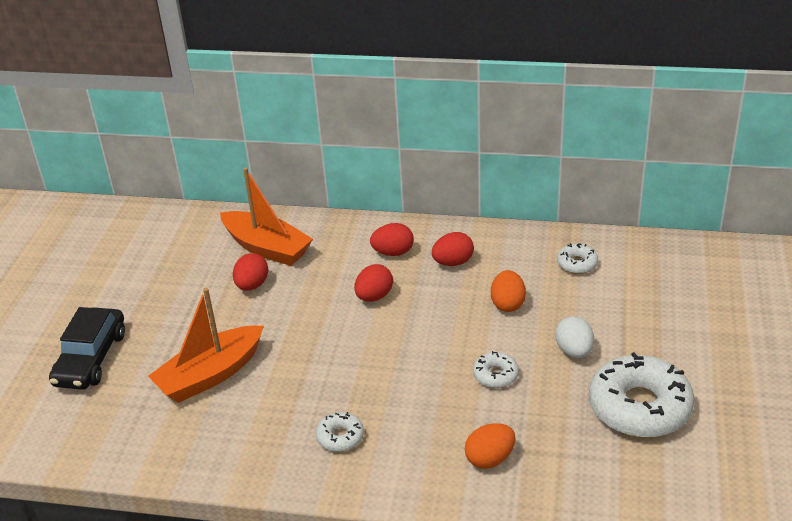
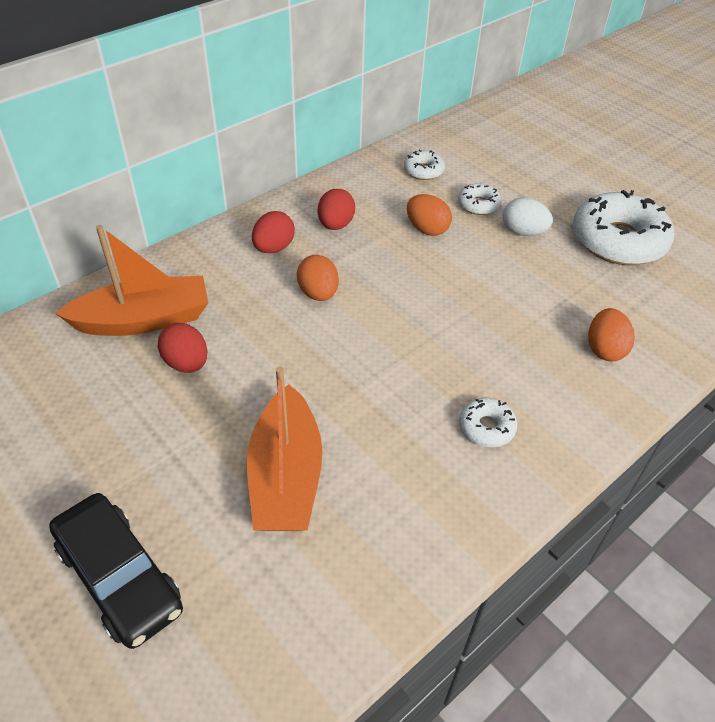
camera: 55 degrees left, 10 degrees up
red egg [354,264,393,302] -> orange egg [297,255,339,301]
white donut [473,351,519,388] -> white donut moved to [458,183,502,215]

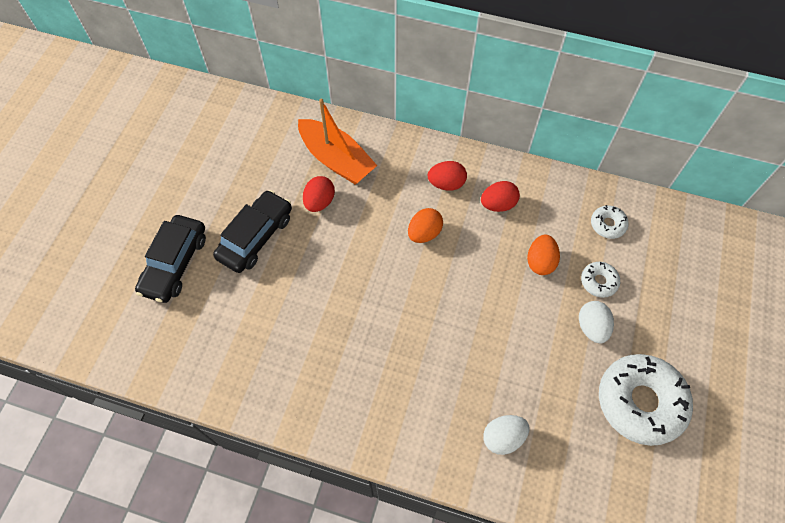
camera: 60 degrees right, 15 degrees up
orange boat [247,367,323,531] -> none
white donut [459,398,518,447] -> none
orange egg [588,308,635,361] -> white egg [483,415,529,455]
none -> black car [213,190,292,273]

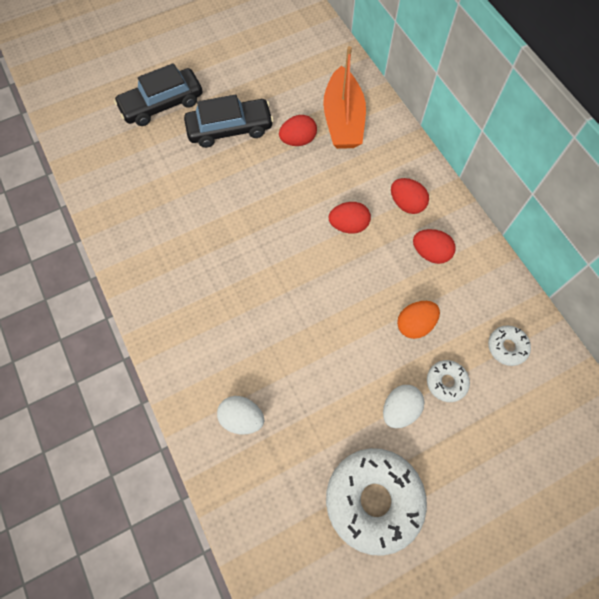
camera: 45 degrees right, 5 degrees up
orange egg [408,208,443,243] -> red egg [329,202,371,234]

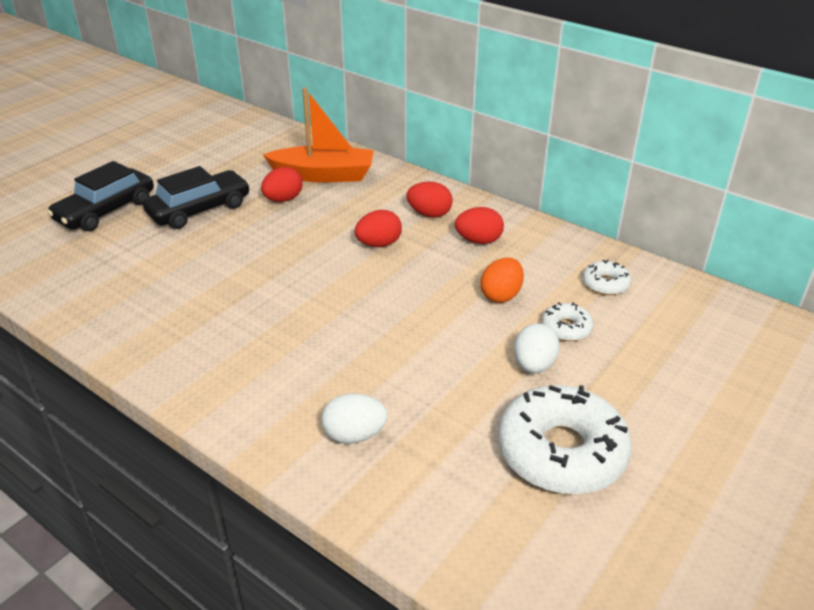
camera: 25 degrees left, 30 degrees down
orange boat [323,46,366,149] -> orange boat turned 60 degrees counterclockwise [263,87,374,182]

